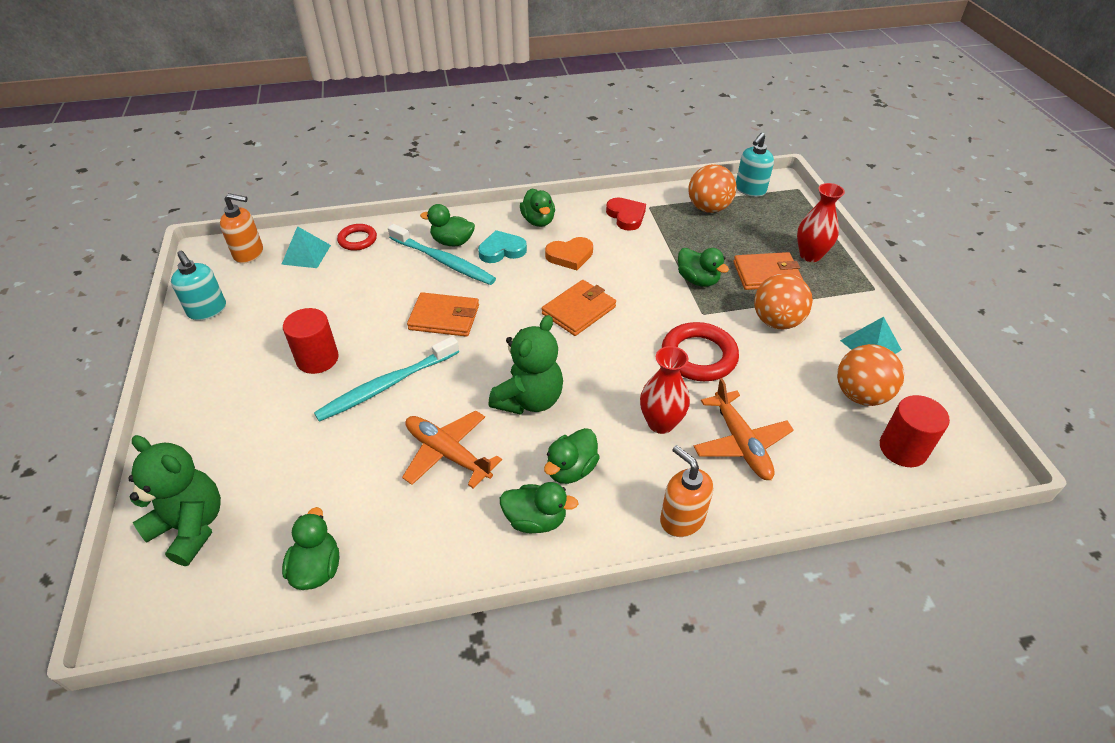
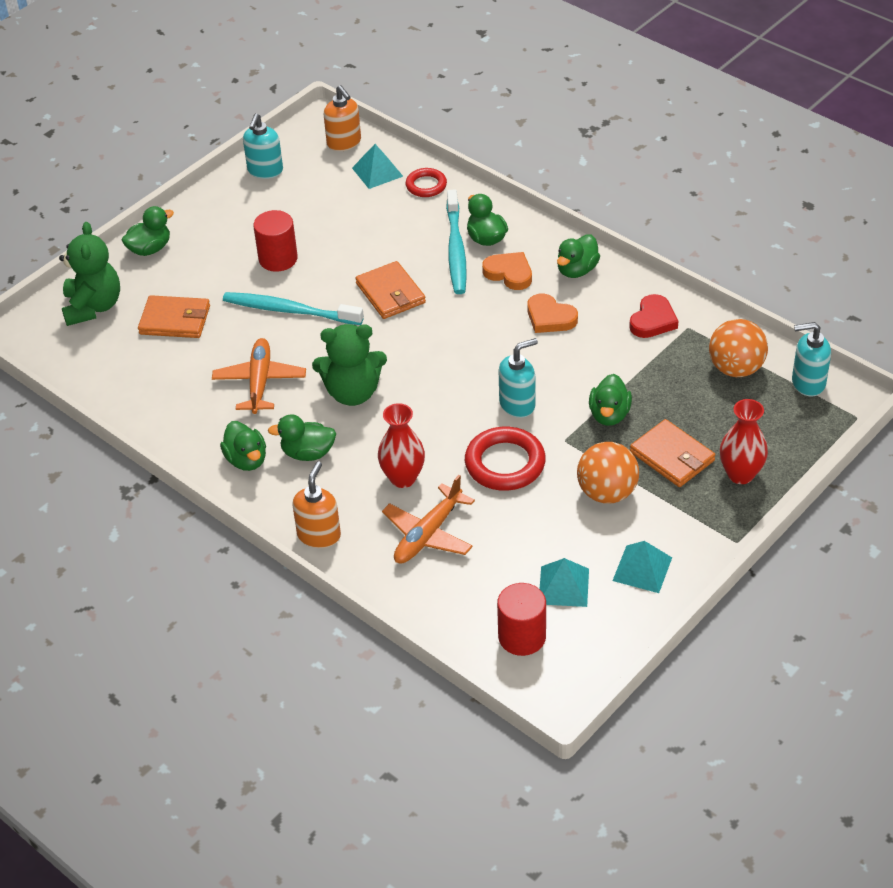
camera: 55 degrees right, 0 degrees up
green duck [282,507,339,590] -> green duck moved to [122,206,174,256]
turquoise heart [478,230,527,263] -> orange heart [482,252,532,290]
orange wallet [542,280,616,336] -> orange wallet moved to [138,295,210,338]
orange ball [837,344,904,406] -> turquoise pyramid [540,558,589,607]
none -> turquoise soap dispenser [499,338,538,418]

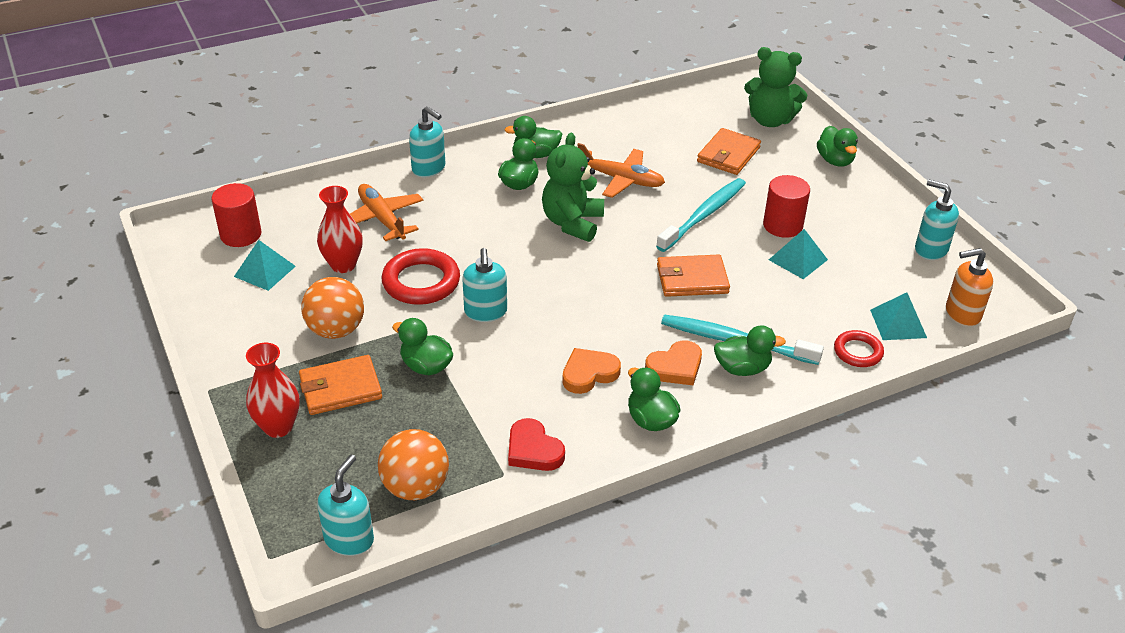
camera: 110 degrees right, 5 degrees down
orange soap dispenser [292,461,341,548] -> turquoise soap dispenser [409,106,445,177]
red vase [378,403,425,488] -> red vase moved to [317,186,363,273]
turquoise pyramid [613,541,672,593] -> turquoise pyramid moved to [769,229,828,279]

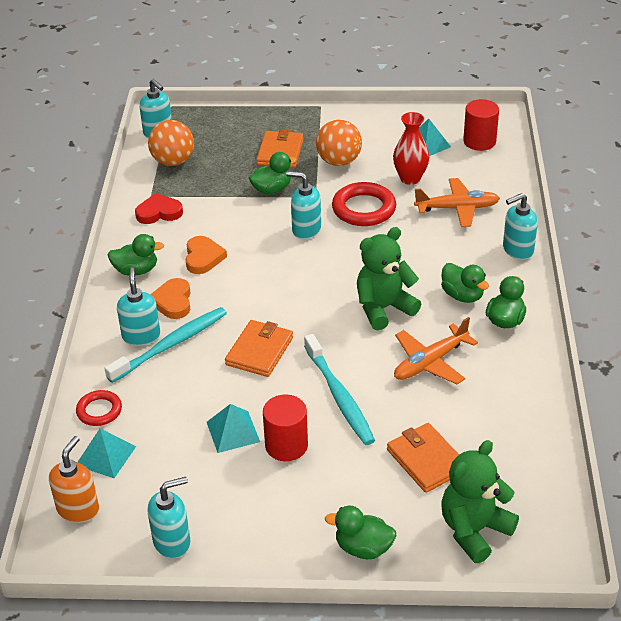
camera: 120 degrees right, 0 degrees up
red vase [246,343,300,438] -> none
green teddy bear [542,133,604,242] -> green teddy bear turned 75 degrees counterclockwise [357,227,421,330]
green duck [714,325,786,376] -> turquoise soap dispenser [117,267,160,346]

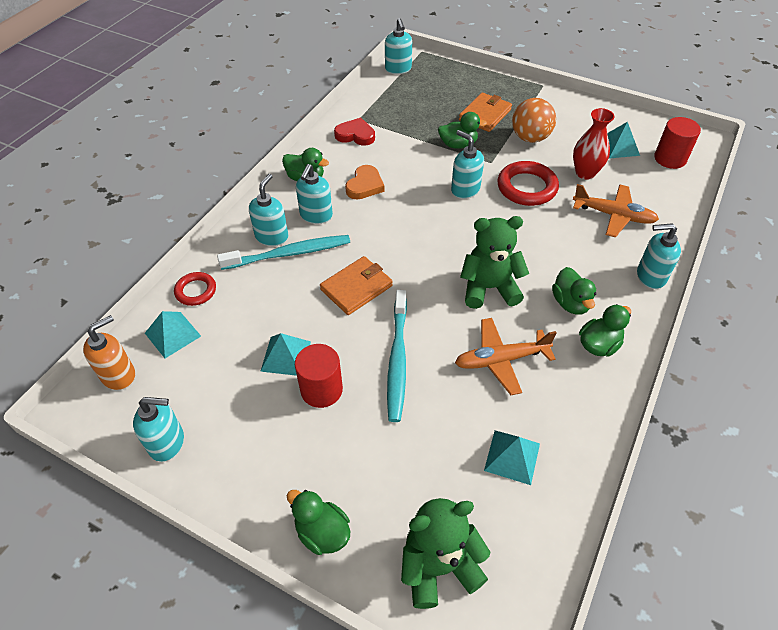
camera: 25 degrees right, 10 degrees up
orange ball [148,120,194,166] -> none
orange heart [150,278,191,319] -> turquoise soap dispenser [296,164,333,224]
orange wallet [387,423,459,493] -> none
none -> turquoise pyramid [484,430,540,485]

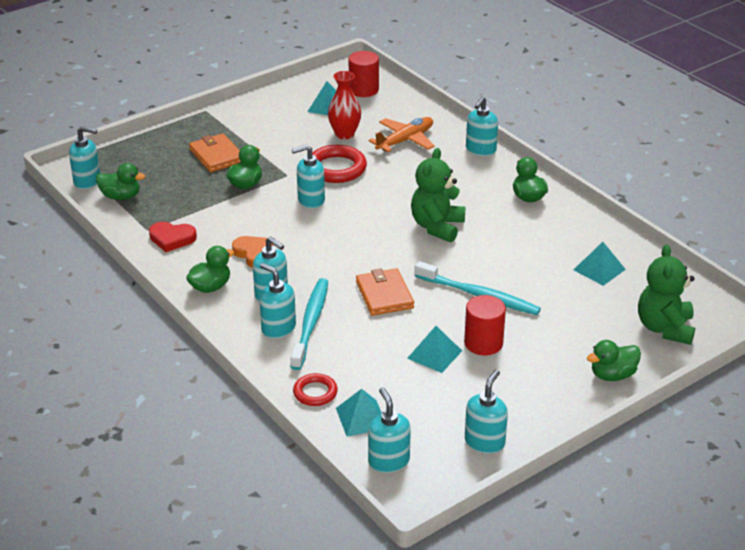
camera: 65 degrees left, 15 degrees down
orange soap dispenser [83,315,135,390] -> turquoise soap dispenser [368,387,411,473]
red heart [334,118,375,146] -> red heart turned 120 degrees counterclockwise [149,222,197,252]
orange plane [455,318,556,395] -> none
orange ball [512,98,556,143] -> none
green duck [552,267,596,315] -> green duck moved to [96,163,145,200]

